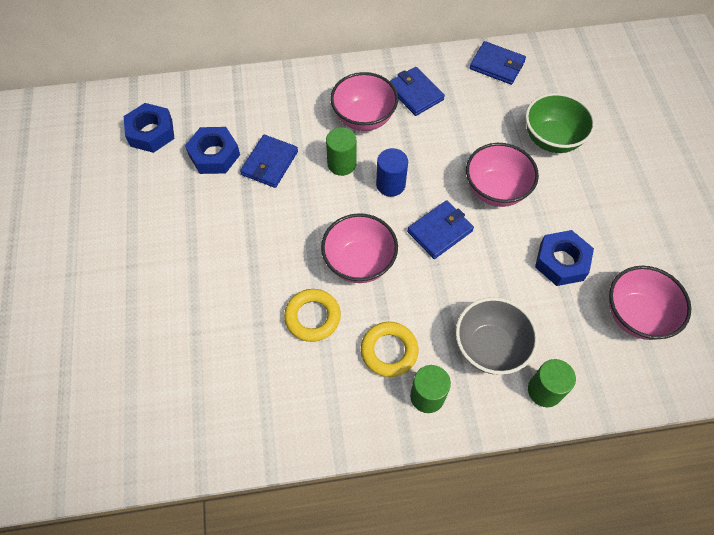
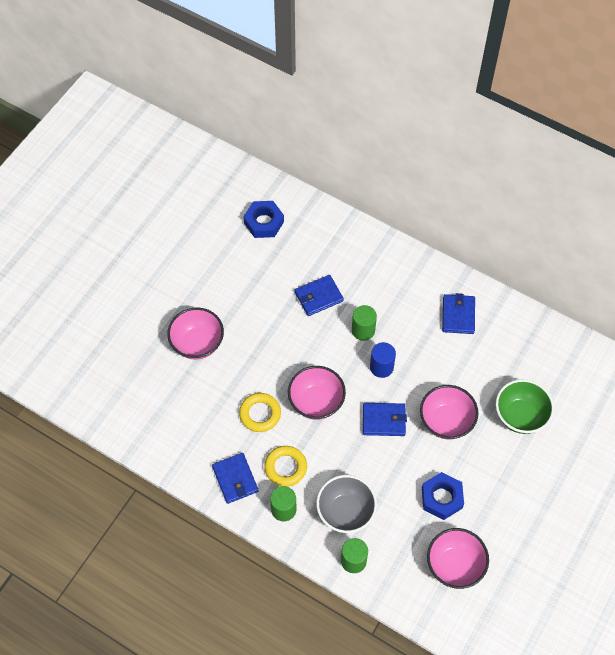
camera: 40 degrees right, 0 degrees up
blue nut [185,127,240,174] -> none
pink bowl [330,72,398,131] -> pink bowl moved to [167,307,224,360]
blue wallet [470,41,526,85] -> blue wallet moved to [212,453,258,504]

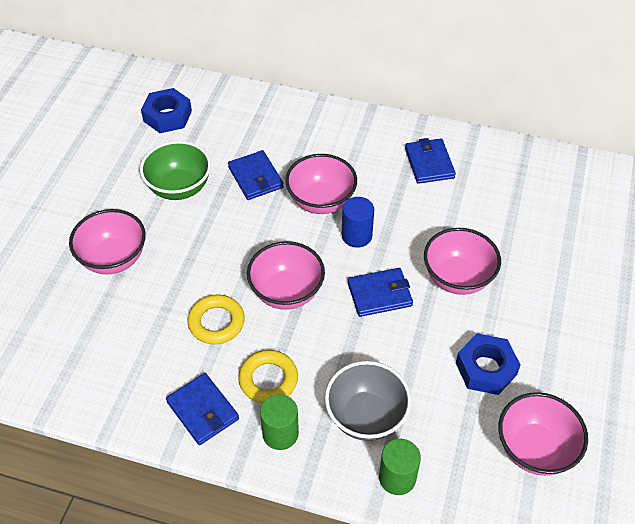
camera: 15 degrees left, 10 degrees down
blue wallet [295,275,344,316] -> blue wallet turned 75 degrees counterclockwise [228,150,284,200]
green cylinder [352,305,377,341] -> pink bowl [285,154,357,214]
green bowl [496,379,554,434] -> green bowl moved to [140,141,211,200]

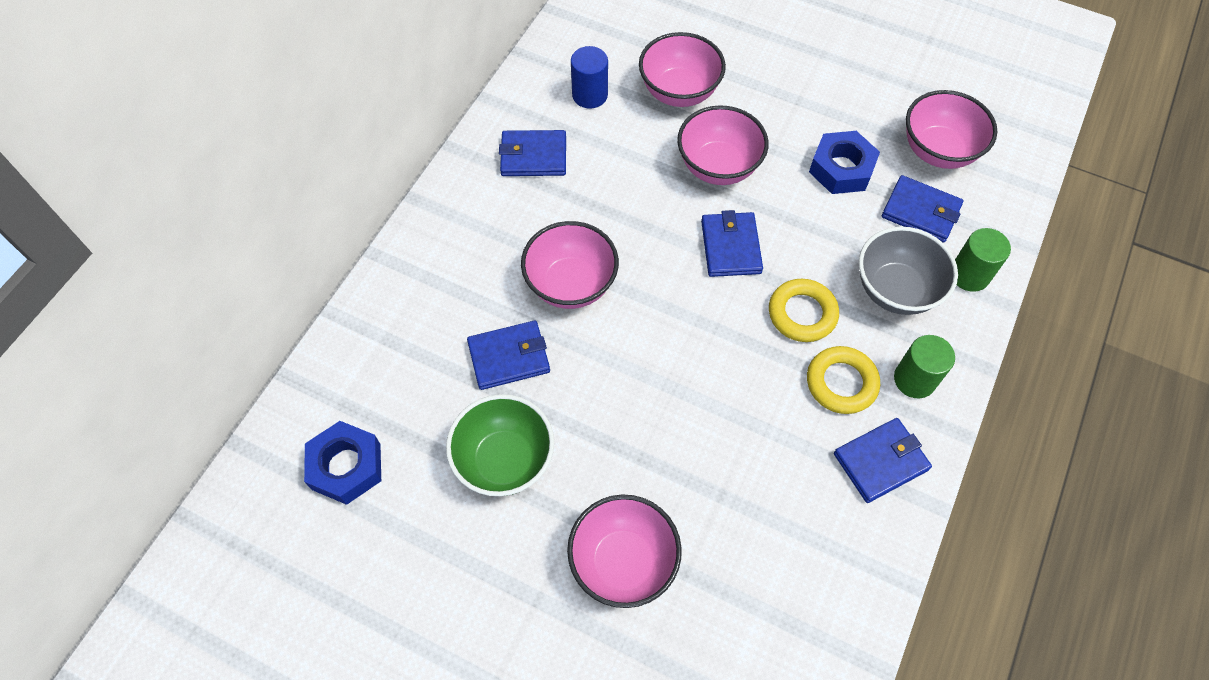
camera: 80 degrees left, 10 degrees up
yellow ring [187,294,245,344] -> yellow ring moved to [769,279,839,342]
pink bowl [247,241,325,310] -> pink bowl moved to [639,32,726,107]
blue cylinder [342,197,374,248] -> blue cylinder moved to [571,46,608,109]
none -> blue wallet [882,175,963,243]

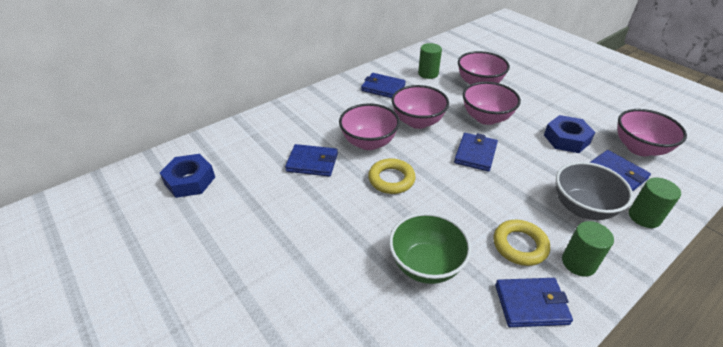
camera: 25 degrees right, 20 degrees down
green bowl [446,394,554,496] -> green bowl moved to [389,213,472,284]
pink bowl [567,494,682,608] -> pink bowl moved to [392,85,449,129]
blue cylinder [571,46,608,109] -> green cylinder [418,43,442,79]
yellow ring [769,279,839,342] -> yellow ring moved to [368,158,416,194]

